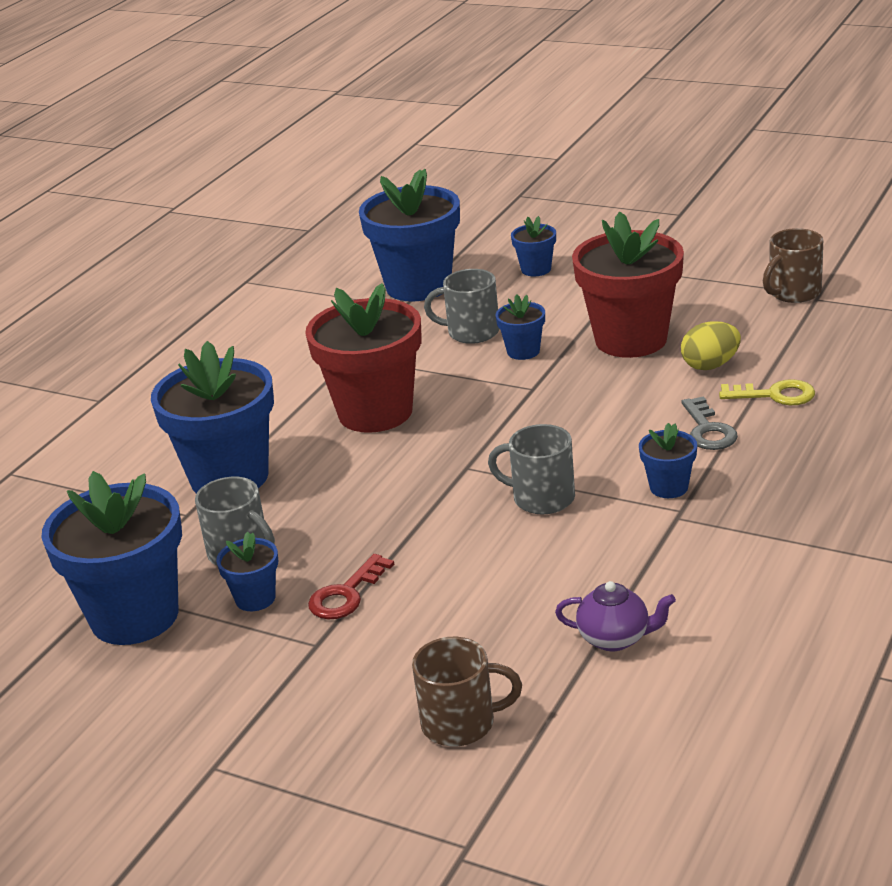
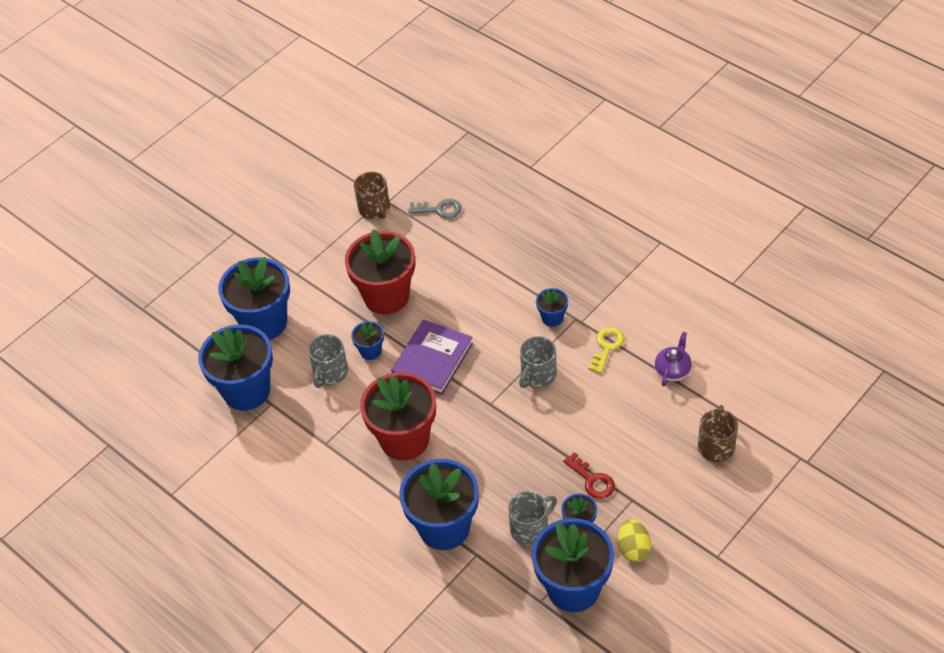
camera: 75 degrees left, 20 degrees up
blue flower pot [511,216,556,276] -> blue flower pot [218,257,290,340], size x2.18
yellow egg [681,321,741,370] -> yellow egg moved to [618,519,651,562]
grey key [681,396,738,450] -> grey key moved to [408,199,462,219]
yellow key [719,379,815,405] -> yellow key moved to [588,327,625,373]
none -> purple book [391,319,473,395]

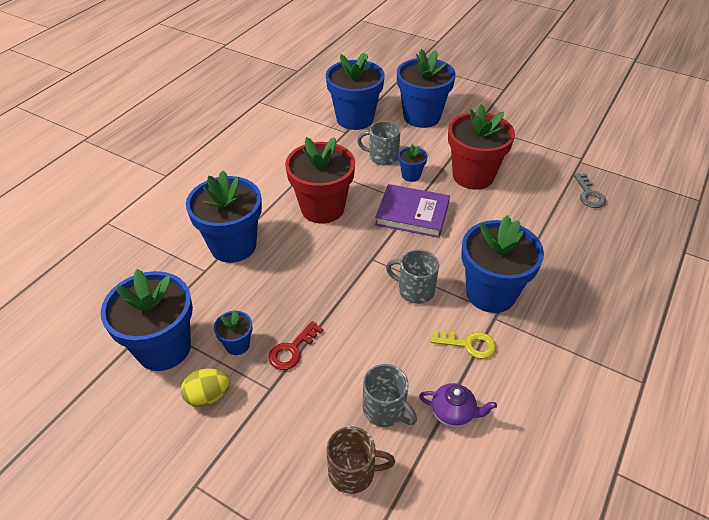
camera: 75 degrees right, 5 degrees down
brown mug [354,172,390,219] -> none
grey mug [508,491,557,545] -> grey mug moved to [363,364,417,427]
blue flower pot [536,288,568,327] -> blue flower pot [461,215,544,313], size x2.18

